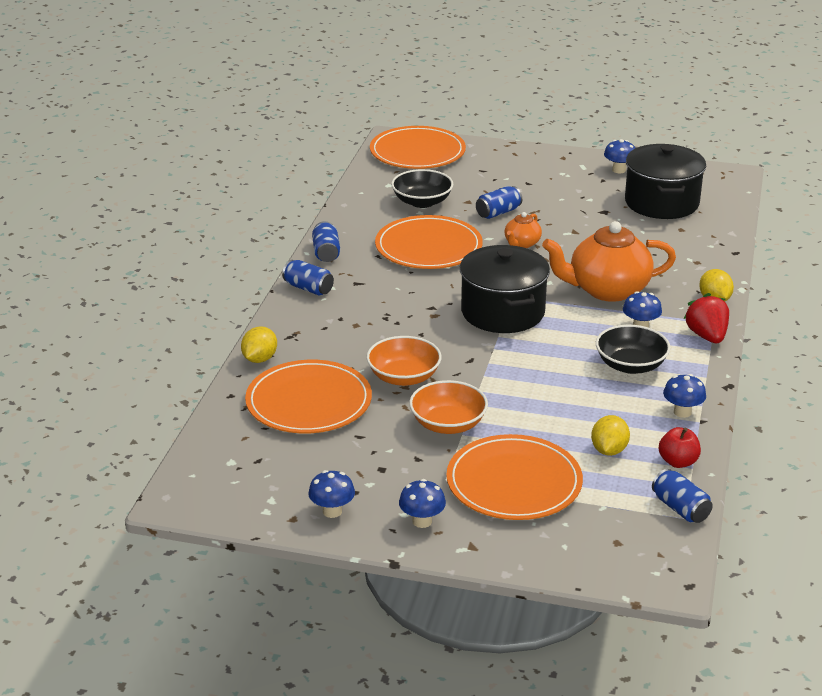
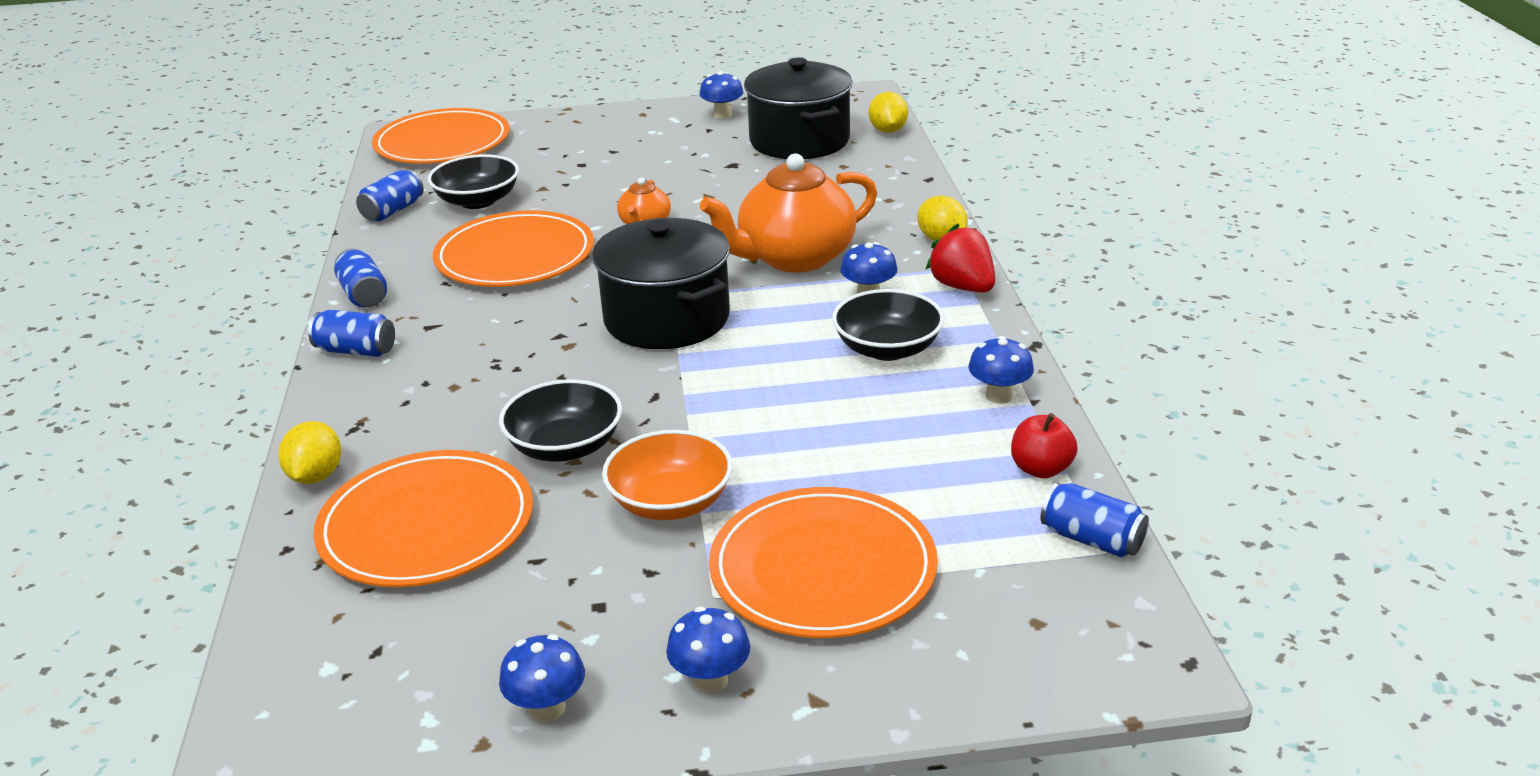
camera: 20 degrees left, 0 degrees up
orange bowl [366,336,442,386] -> black bowl [499,379,622,462]
blue can [476,186,522,219] -> blue can moved to [356,169,424,221]
yellow lemon [591,415,630,456] -> yellow lemon moved to [869,92,908,133]

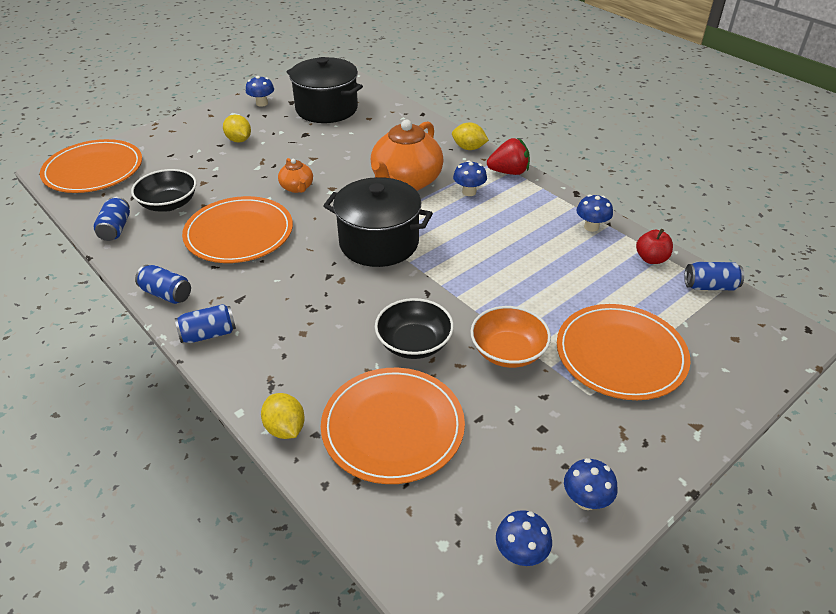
camera: 35 degrees left, 10 degrees up
blue mushroom [666,607,750,693] -> blue mushroom moved to [496,510,552,566]
black bowl [832,289,944,361] -> none
yellow lemon [869,92,908,133] -> yellow lemon moved to [223,115,251,142]
red strawberry [926,224,995,293] -> red strawberry turned 150 degrees clockwise [487,138,530,175]

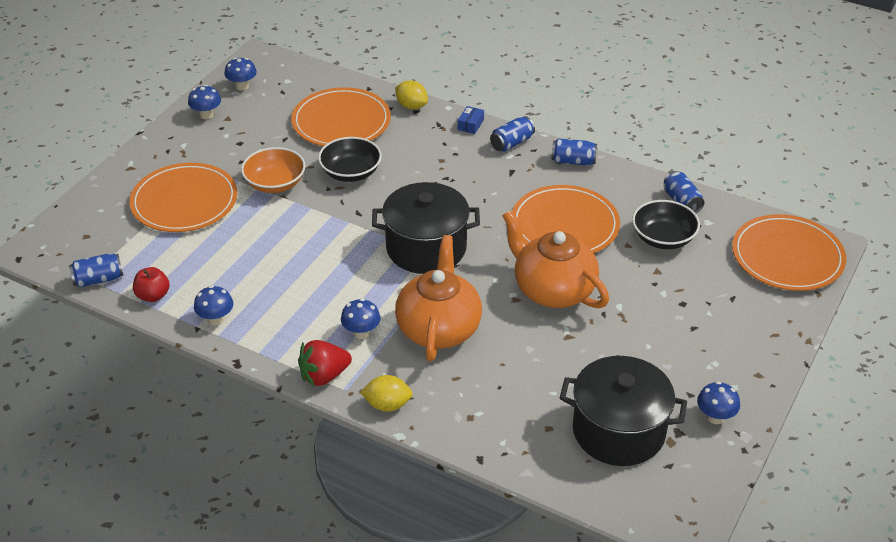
camera: 160 degrees right, 0 degrees up
yellow lemon [223,115,251,142] -> none
orange teapot [278,158,313,193] -> orange teapot [502,210,609,308], size x2.08
none -> blue box [458,106,484,134]

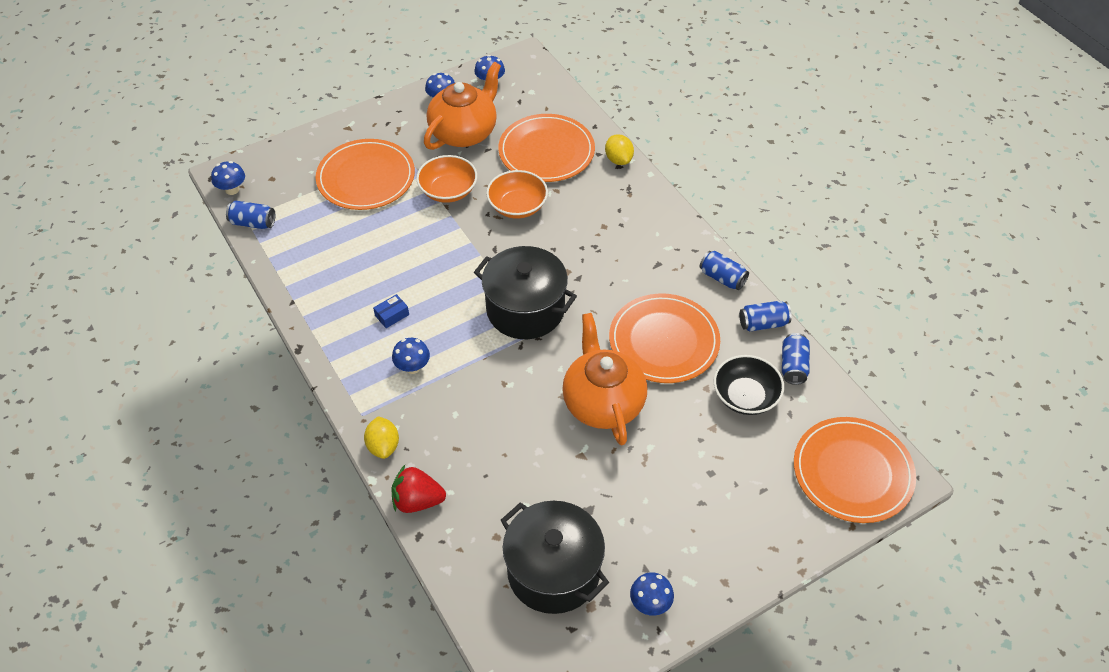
camera: 30 degrees right, 10 degrees up
red apple [133,267,170,302] -> none
blue mushroom [194,285,233,326] -> blue mushroom moved to [211,161,245,195]
red strawberry [298,340,352,386] -> red strawberry moved to [391,465,446,513]
black bowl [318,137,382,182] -> orange bowl [486,170,548,219]
yellow lemon [360,375,413,412] -> yellow lemon turned 45 degrees clockwise [364,416,399,459]
orange teapot [395,235,482,361] -> orange teapot moved to [424,62,501,150]
blue box [458,106,484,134] -> blue box moved to [373,294,409,328]
blue can [490,116,535,152] -> blue can moved to [739,301,792,331]

